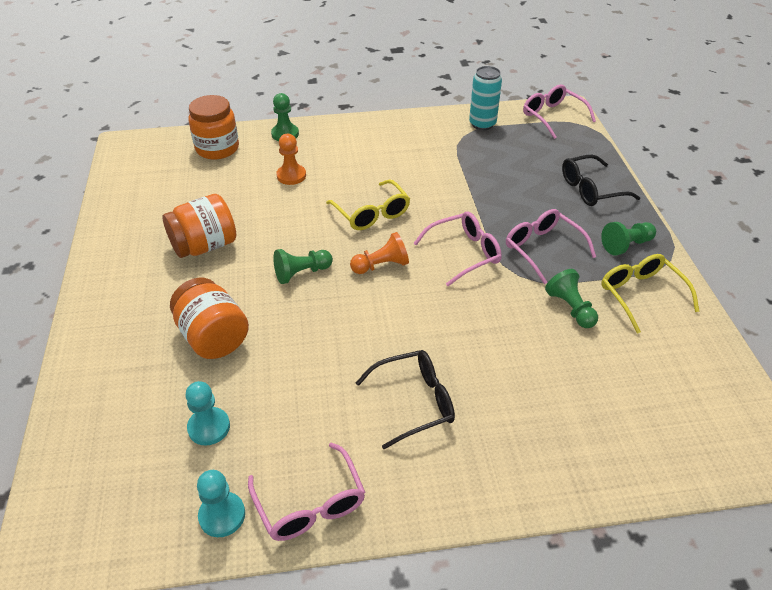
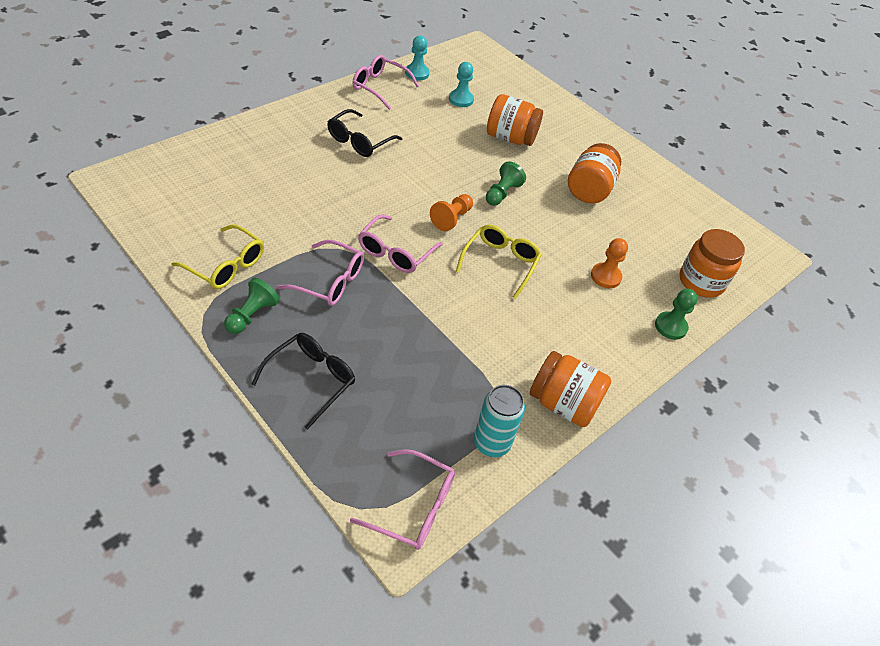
camera: 140 degrees right, 5 degrees up
yellow glasses [326,179,410,230] -> yellow glasses turned 90 degrees clockwise [456,225,541,299]
green pawn [545,269,598,328] -> none
none -> orange jar [530,351,611,427]

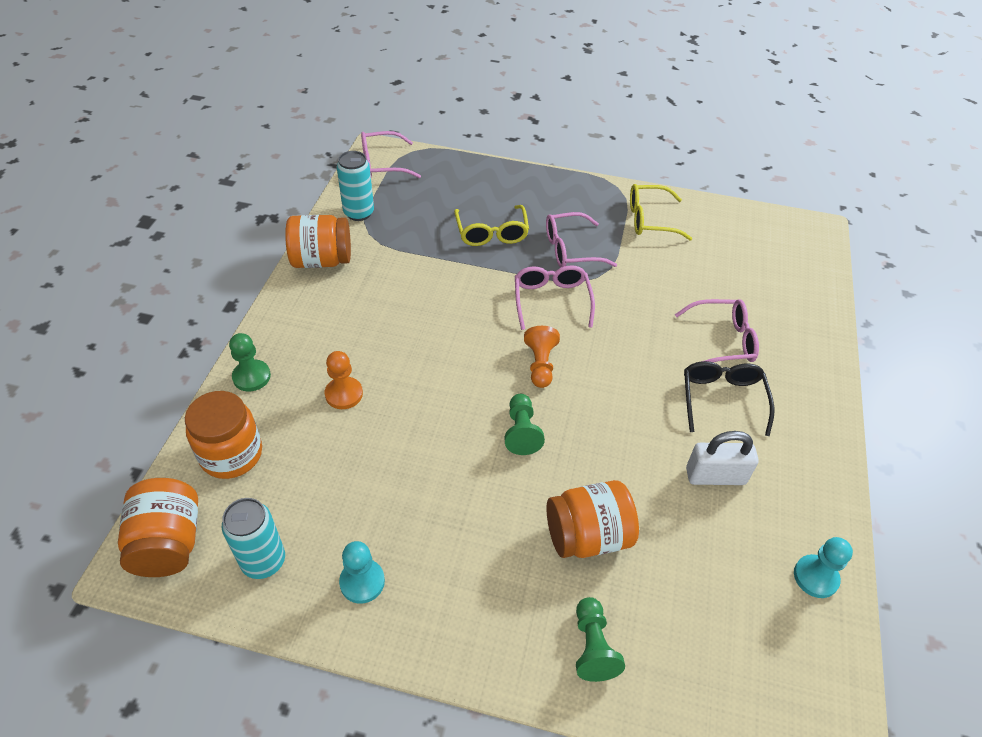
camera: 150 degrees right, 0 degrees up
green pawn [224,278,280,334] -> green pawn moved to [576,597,625,682]
black glasses [252,333,355,430] -> none
pink glasses [352,55,419,110] -> pink glasses moved to [675,299,759,362]
turquoise pawn [449,62,474,107] -> turquoise pawn moved to [339,541,385,604]
yellow glasses [456,225,541,299] -> yellow glasses moved to [454,205,529,246]
orange jar [568,143,621,203] -> orange jar moved to [118,478,198,577]
none -> turquoise can [222,498,285,579]
none -> white padlock [686,431,759,485]

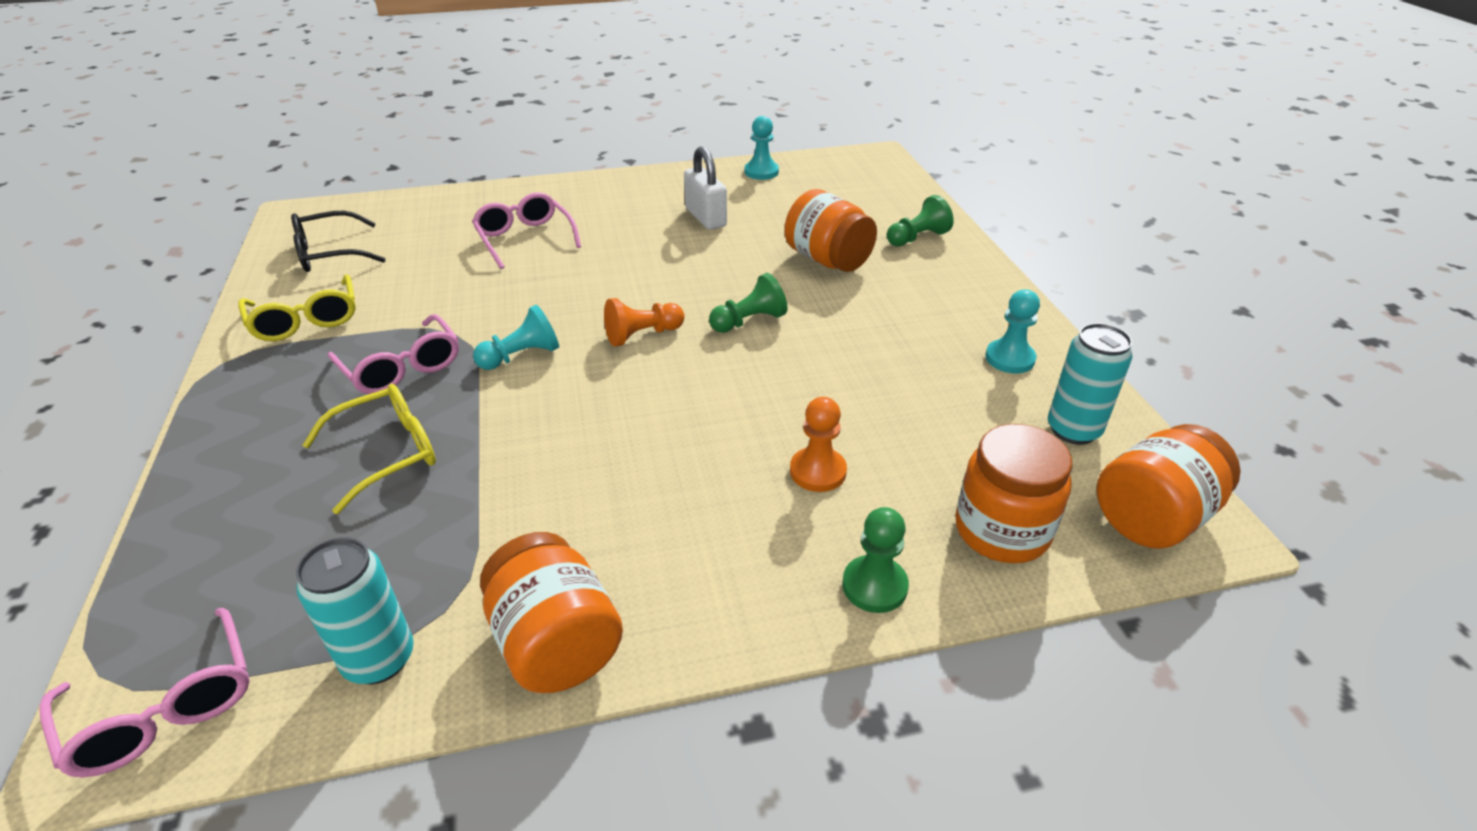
camera: 115 degrees left, 10 degrees down
pink glasses [515,265,595,330] -> turquoise pawn [473,305,559,370]
black glasses [684,361,775,436] -> black glasses moved to [291,211,386,272]

